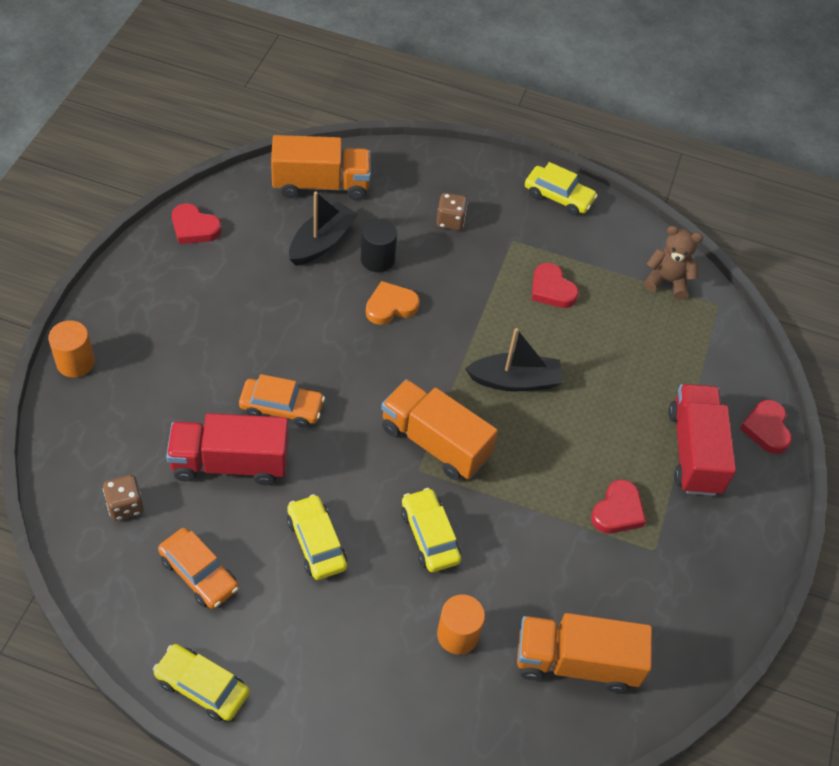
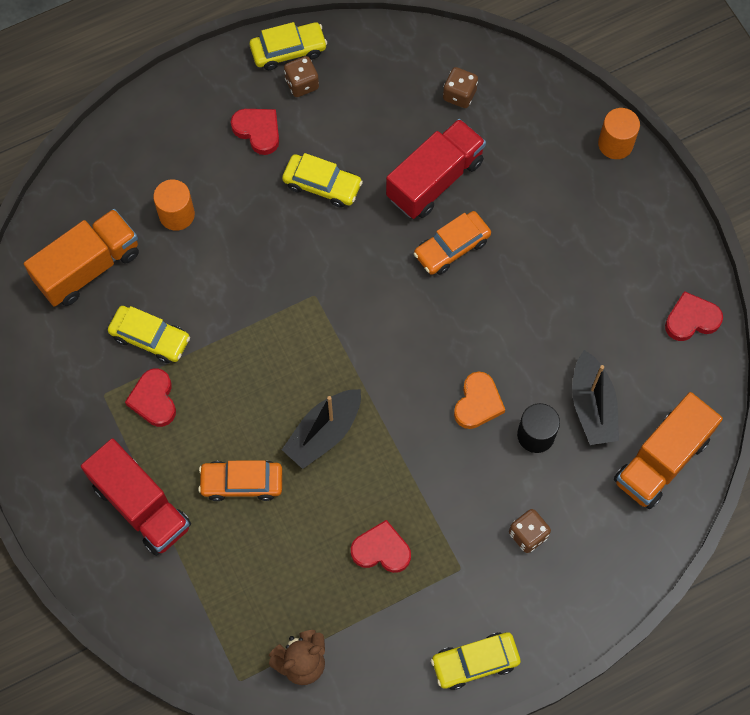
camera: 140 degrees right, 15 degrees up
orange car [158,528,239,609] -> orange car moved to [198,460,282,501]
orange truck [381,379,498,480] -> none
yellow car [401,488,461,572] -> yellow car moved to [108,306,190,363]
red heart [740,400,792,454] -> red heart moved to [231,109,279,155]
none -> brown dice [284,56,319,97]

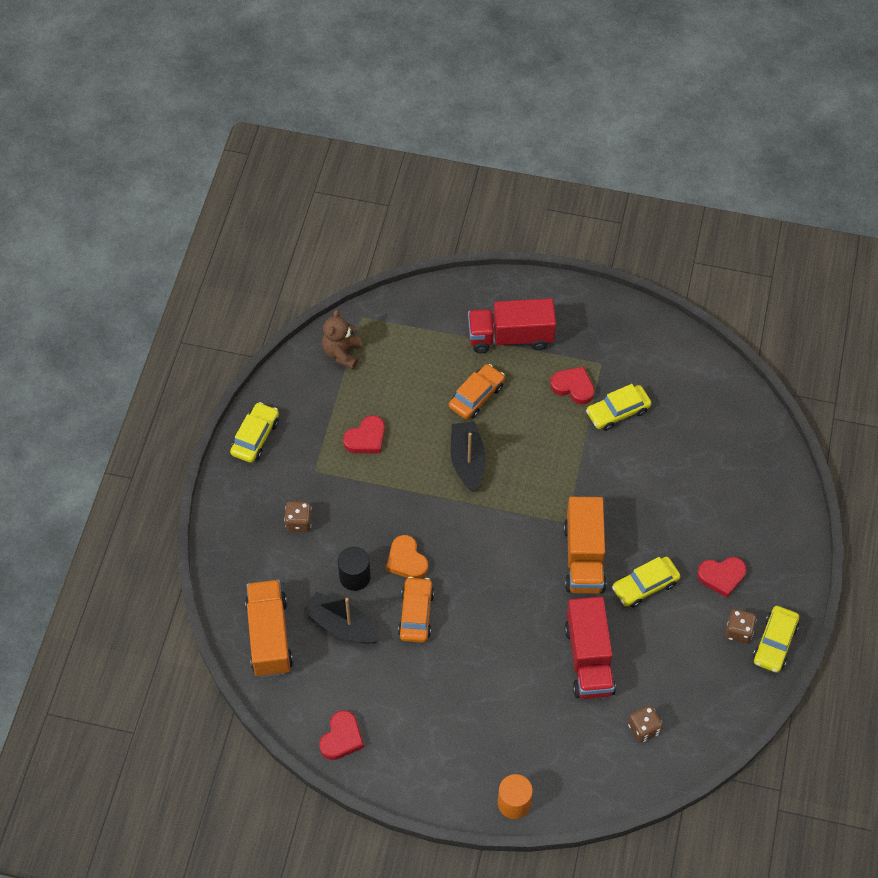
camera: 130 degrees right, 10 degrees down
orange truck [24,209,139,307] -> orange truck moved to [564,497,606,593]
orange cylinder [153,179,195,231] -> none
orange car [414,211,491,275] -> orange car moved to [398,577,434,643]

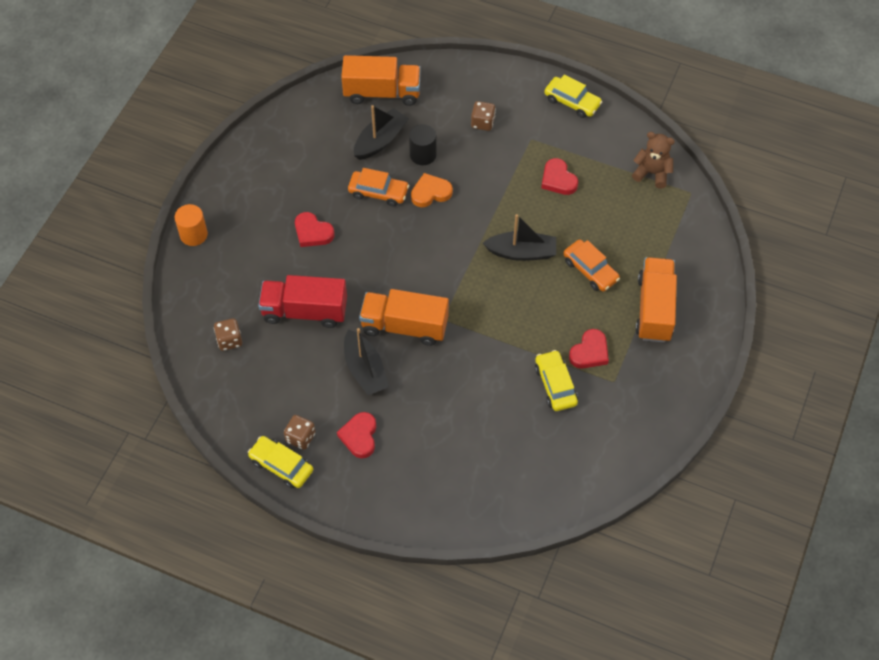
camera: 100 degrees right, 0 degrees up
red heart [319,710,364,760] -> red heart moved to [295,212,335,247]
red truck [468,298,556,353] -> orange truck [635,257,677,342]
yellow car [612,557,680,608] -> black boat [344,328,389,395]

